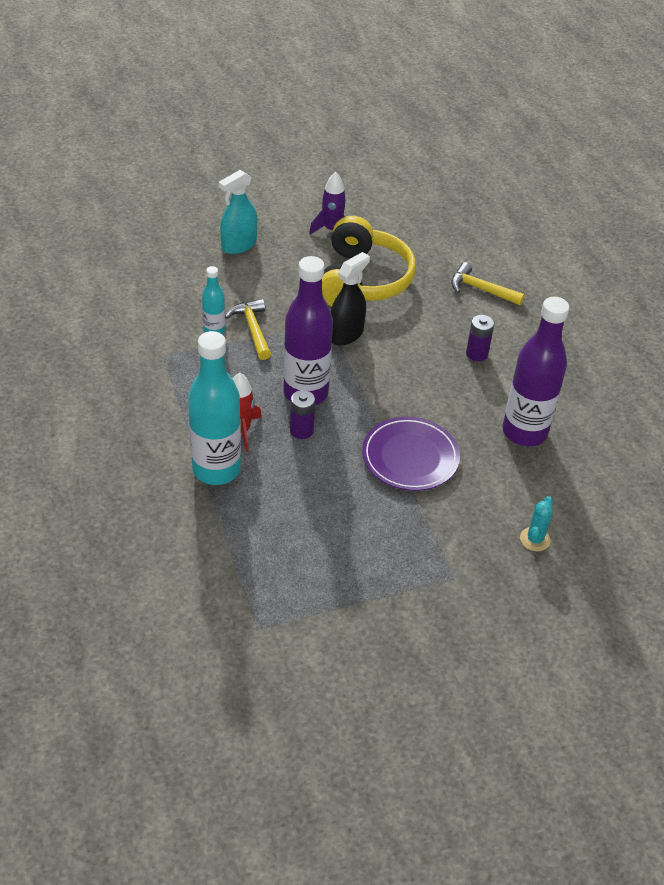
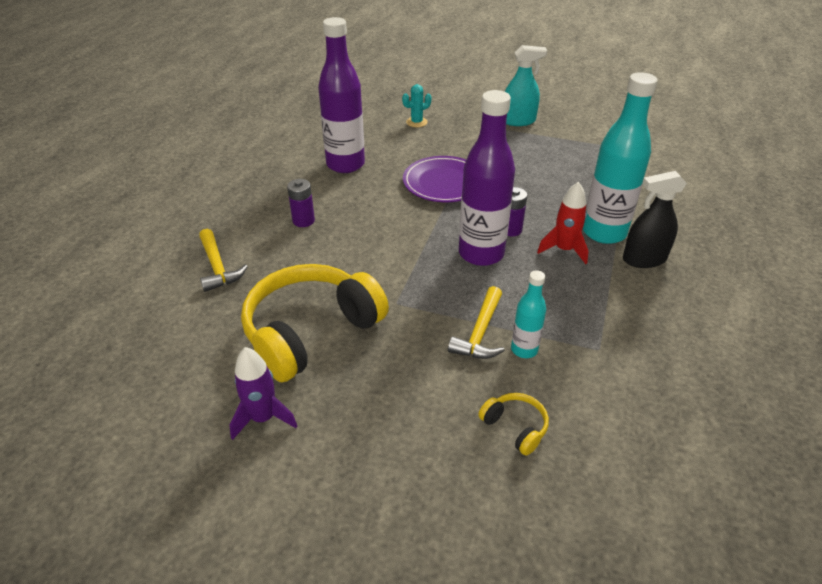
camera: 140 degrees left, 5 degrees down
turquoise spray bottle [219,170,257,254] -> turquoise spray bottle moved to [505,45,547,126]
black spray bottle [330,252,370,346] -> black spray bottle moved to [623,171,687,268]
none -> yellow headphones [478,393,549,456]

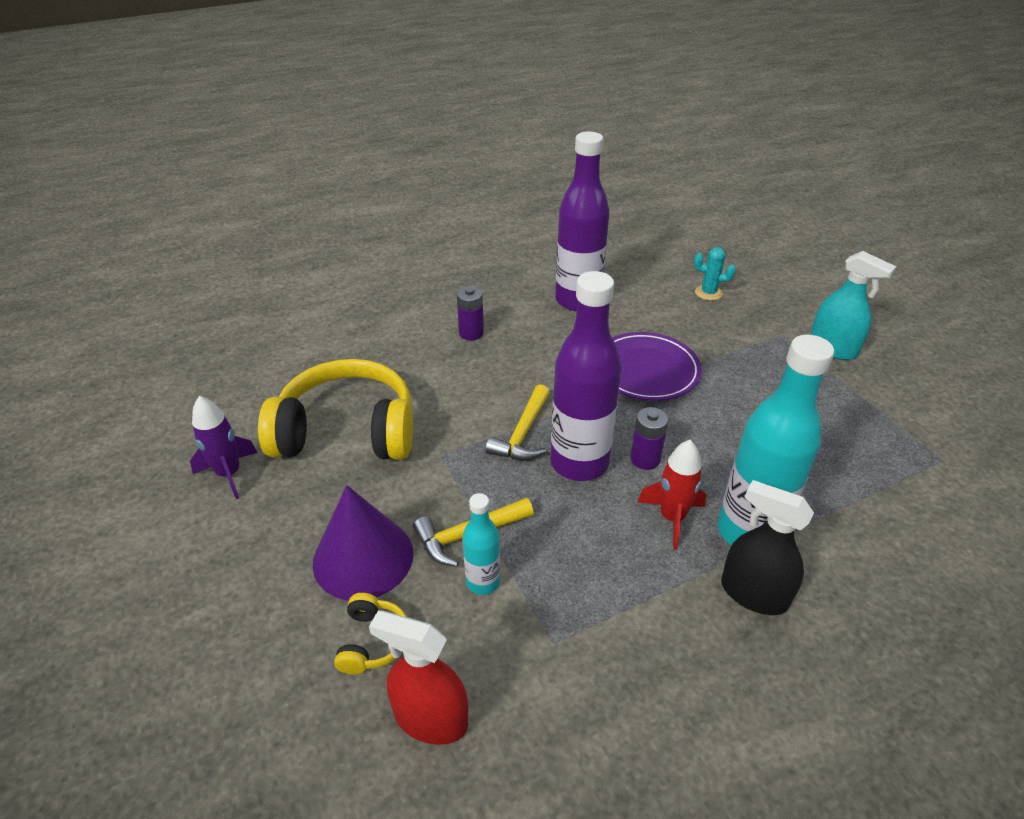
camera: 45 degrees right, 0 degrees up
yellow hammer [199,229,248,292] -> yellow hammer moved to [485,385,550,460]
none -> purple cone [313,485,413,600]
none -> red spray bottle [369,611,468,745]

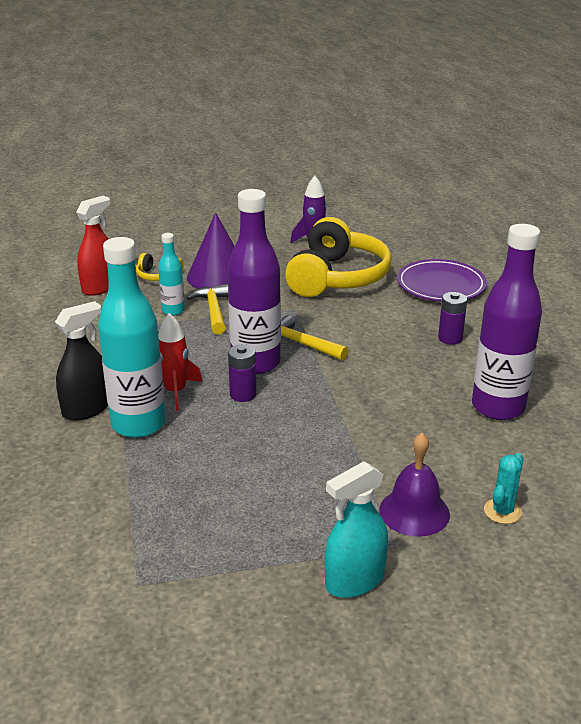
camera: 105 degrees right, 10 degrees down
purple plate [613,332,702,401] -> purple plate moved to [397,259,487,301]
none -> purple bell [380,433,450,537]

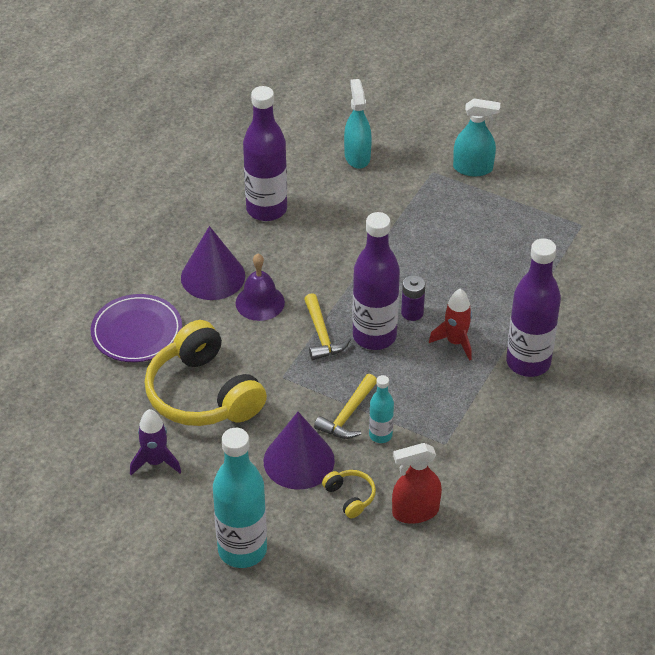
camera: 140 degrees left, 15 degrees up
black spray bottle [55,301,108,421] -> purple bottle [506,238,561,377]
turquoise bottle [98,237,166,438] -> turquoise bottle moved to [213,428,267,568]
yellow headphones [285,217,392,297] -> yellow headphones turned 90 degrees counterclockwise [145,320,267,426]
purple bell [380,433,450,537] -> purple bell moved to [236,254,285,321]
purple battery [438,292,467,345] -> purple cone [181,226,245,300]
turquoise cactus [484,453,524,524] -> turquoise spray bottle [344,79,372,169]

